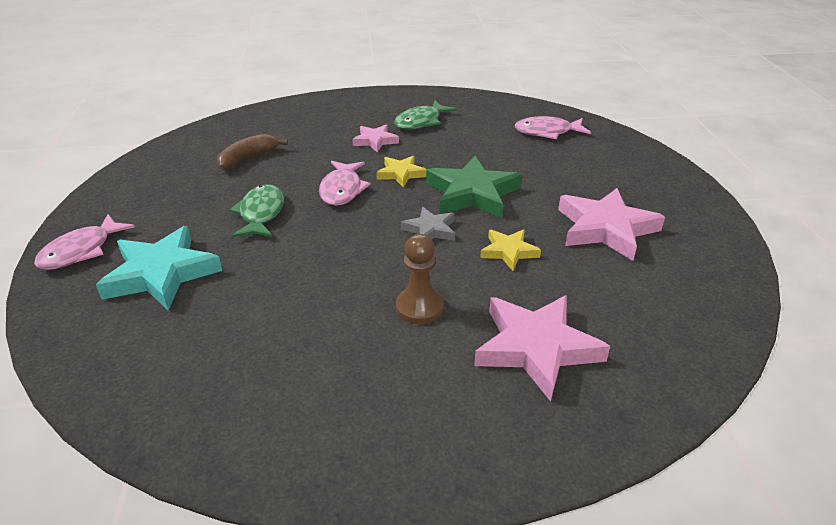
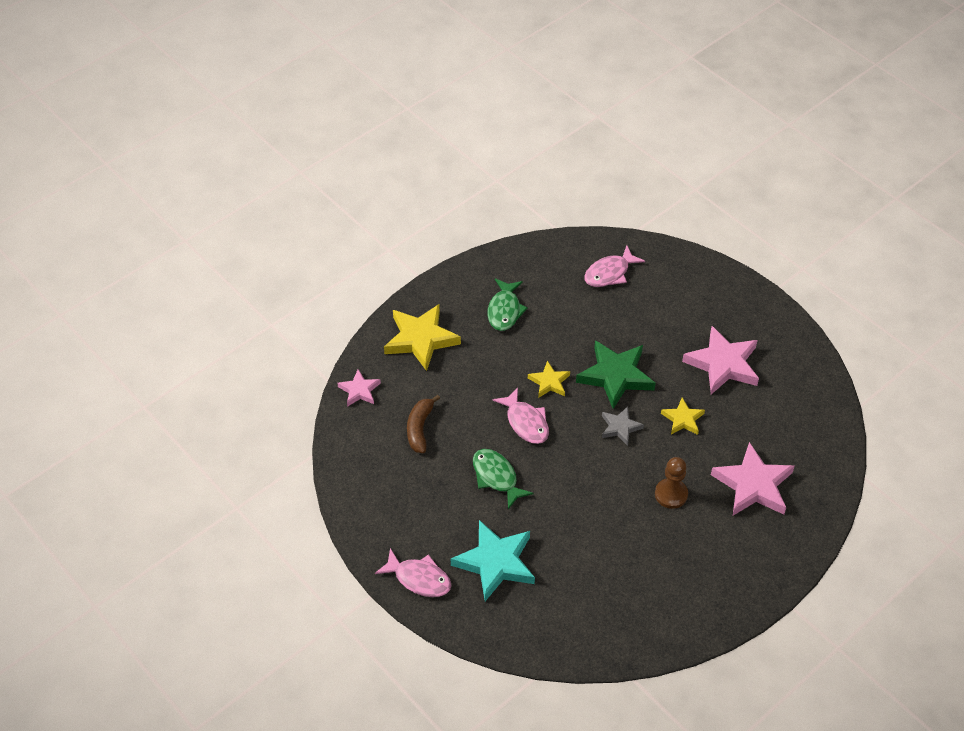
camera: 35 degrees left, 15 degrees up
pink fish [34,214,135,270] -> pink fish turned 60 degrees counterclockwise [375,548,451,597]
pink star [352,124,399,152] -> pink star moved to [337,369,381,407]
none -> yellow star [384,304,461,371]

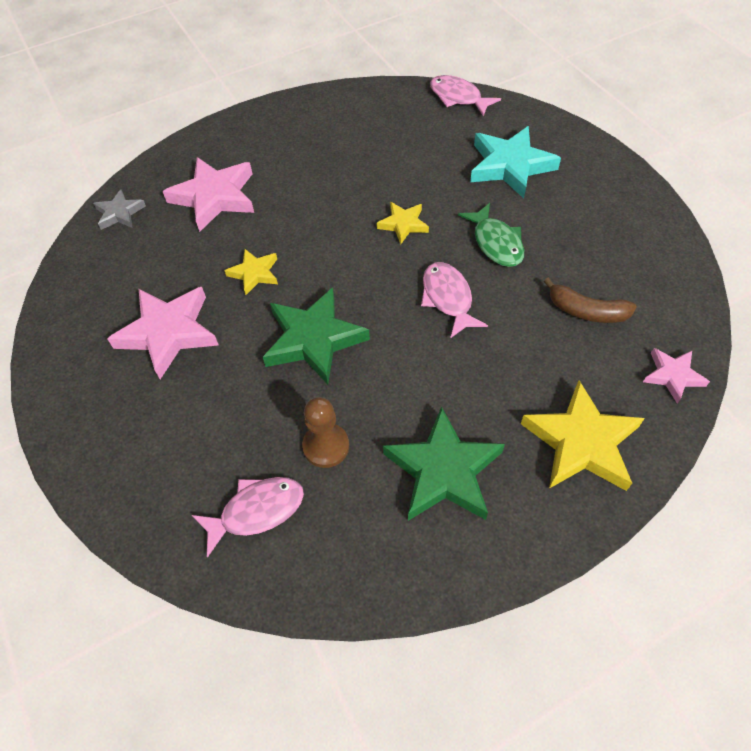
camera: 165 degrees left, 5 degrees up
pink fish [375,548,451,597] -> pink fish moved to [430,75,501,116]
brown banana [407,395,440,453] -> brown banana turned 90 degrees clockwise [544,278,637,323]
green fish [487,278,528,331] -> green star [383,406,505,521]
yellow star [528,361,570,398] -> yellow star moved to [377,202,429,244]
grey star [602,406,644,446] -> grey star moved to [93,189,146,230]
brown pawn [655,457,688,509] -> brown pawn moved to [302,397,349,468]

